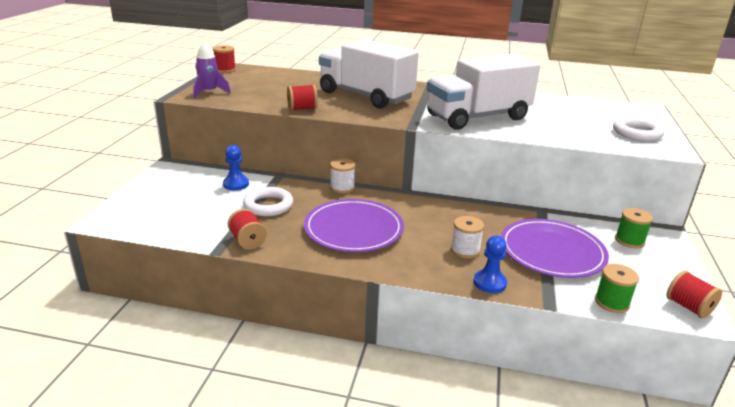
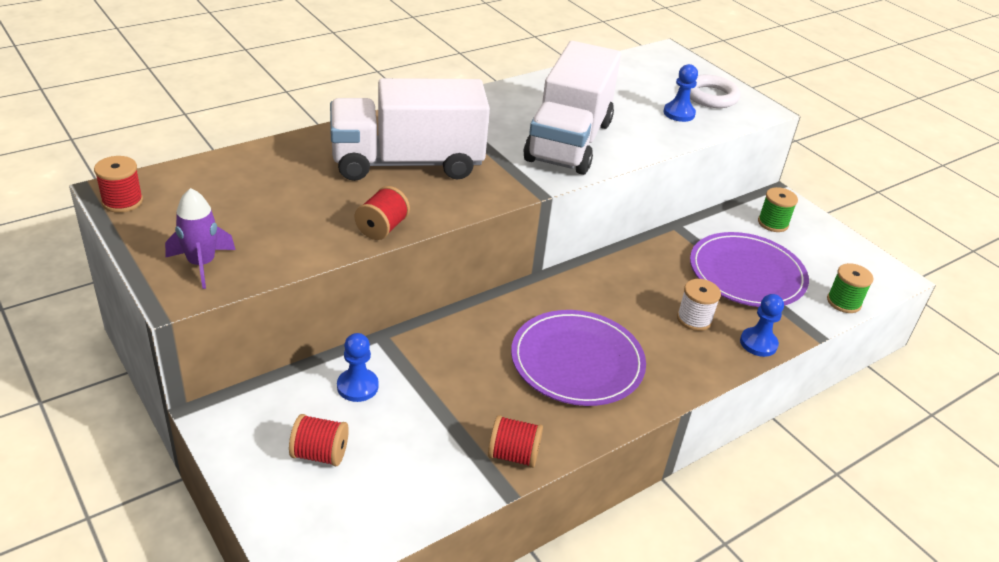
camera: 50 degrees left, 10 degrees up
white ring [243,187,293,216] -> none
white spool [330,159,355,194] -> none
red spool [666,270,722,318] -> red spool moved to [289,414,349,466]
none -> blue pawn [664,64,698,122]

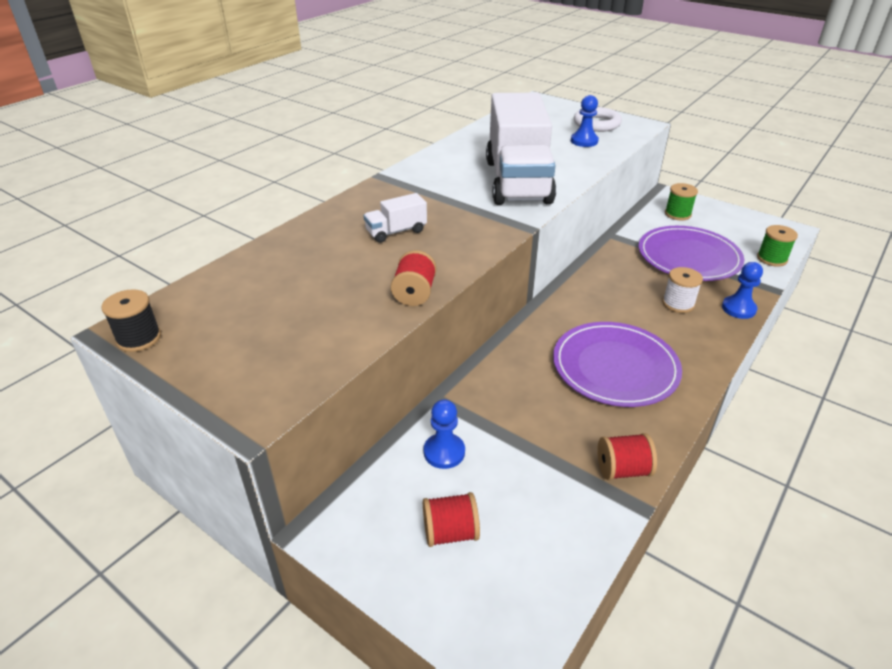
camera: 15 degrees left, 0 degrees up
red spool [94,156,143,213] -> black spool [102,289,161,352]
purple rocket [165,188,236,289] -> none
white truck [330,78,490,181] -> white truck [363,193,427,243], size x0.41

